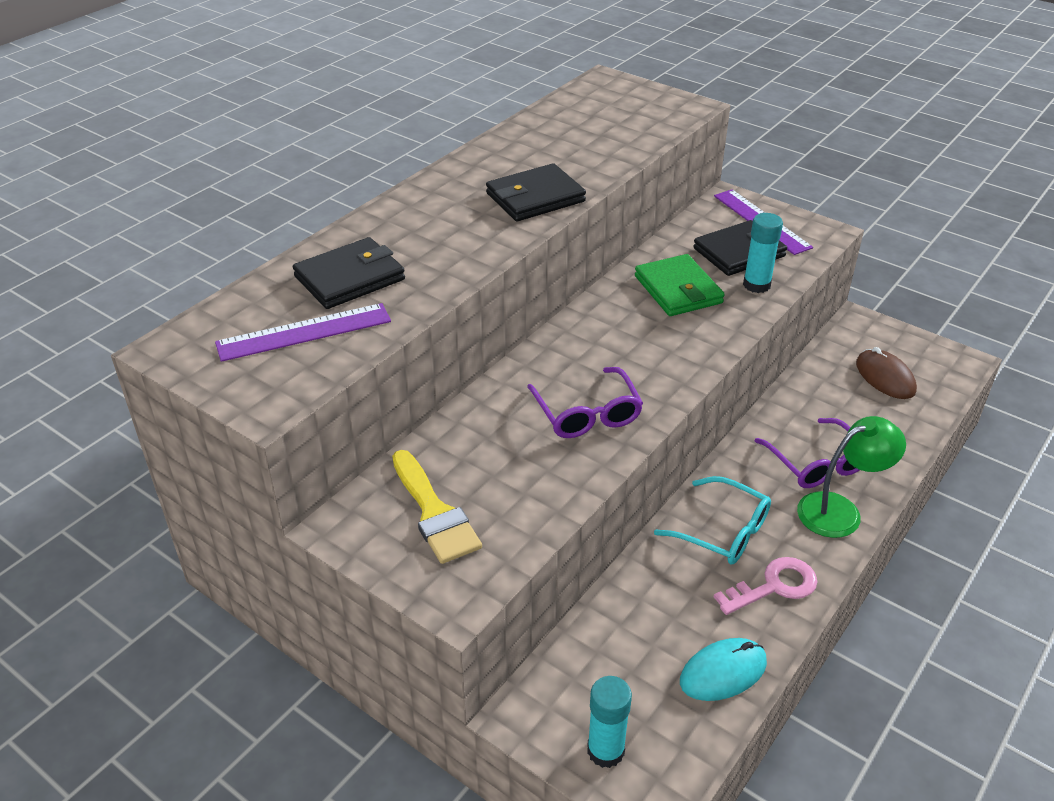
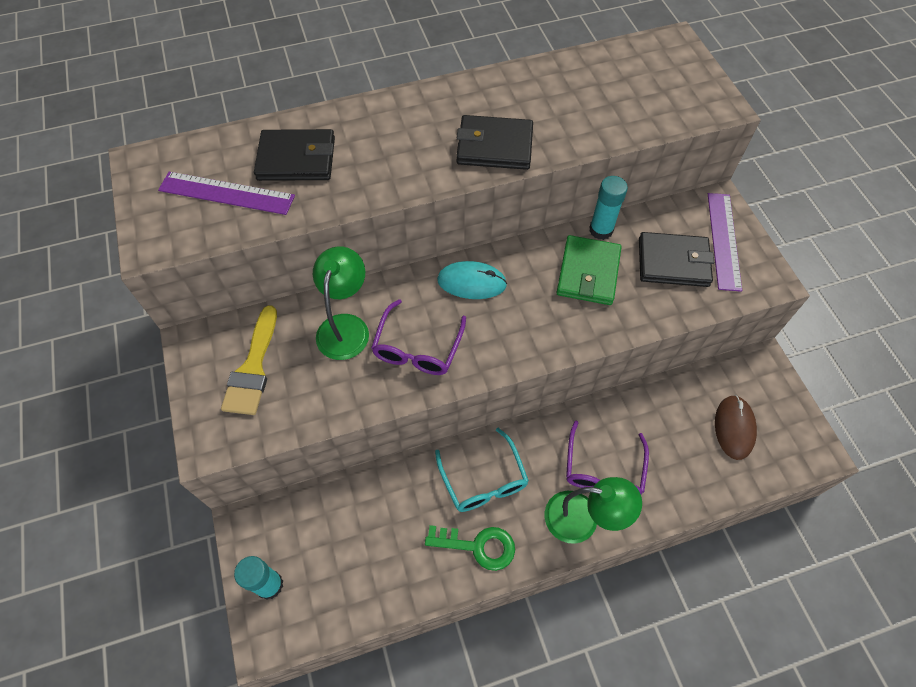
camera: 35 degrees right, 20 degrees up
turquoise mouse [680,638,767,701] -> turquoise mouse moved to [437,261,507,299]
pink key [714,557,817,615] -> green key [425,525,515,571]
turquoise glue stick [743,213,783,293] -> turquoise glue stick moved to [589,176,628,240]
none -> green lamp [313,246,369,360]

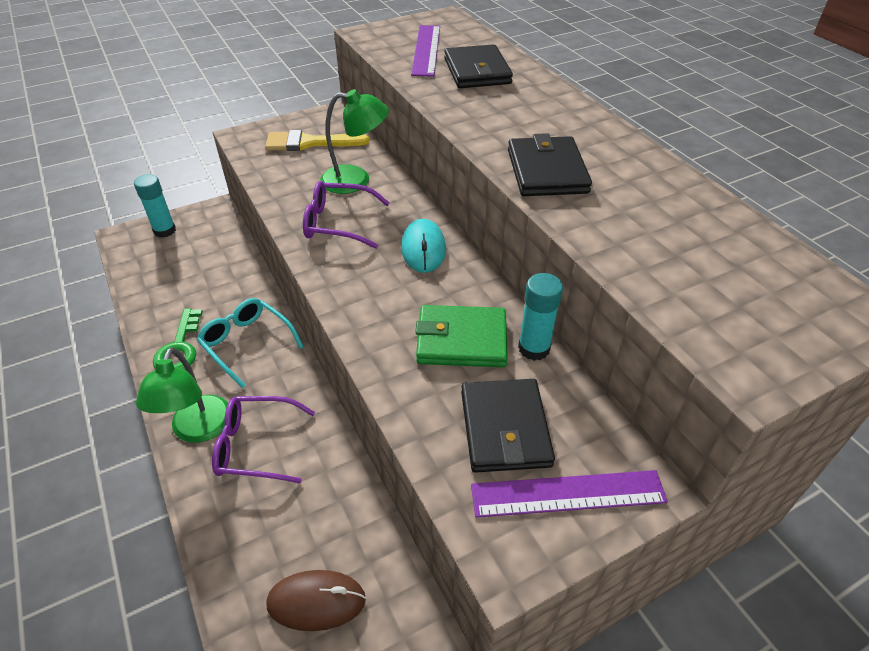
camera: 80 degrees right, 15 degrees down
turquoise glasses [435,428,529,512] -> turquoise glasses turned 75 degrees clockwise [197,298,304,388]

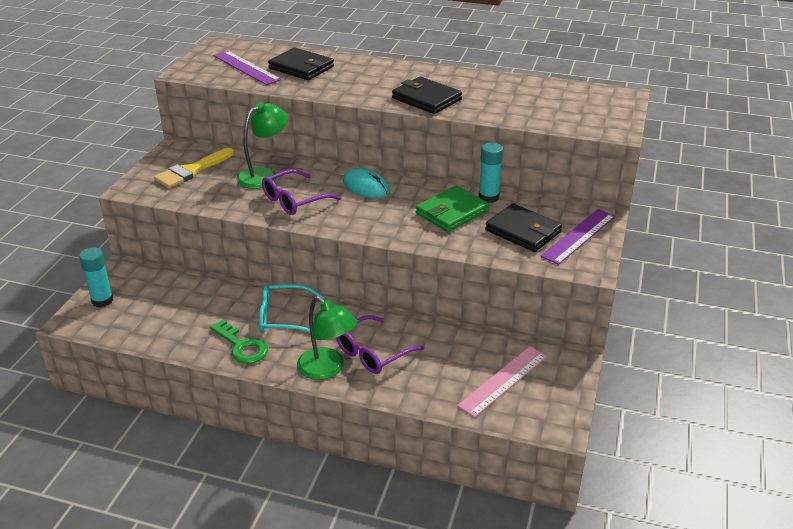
camera: 45 degrees left, 10 degrees down
brown mouse [266,570,366,631] -> pink ruler [457,346,547,417]

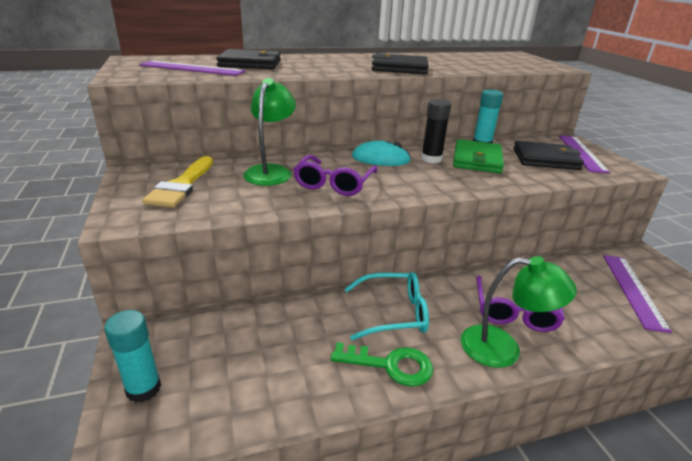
camera: 35 degrees left, 5 degrees down
turquoise glasses [259,284,324,333] -> turquoise glasses turned 150 degrees counterclockwise [345,272,429,340]
pink ruler [457,346,547,417] -> purple ruler [603,255,672,333]
none -> black glue stick [421,99,451,163]

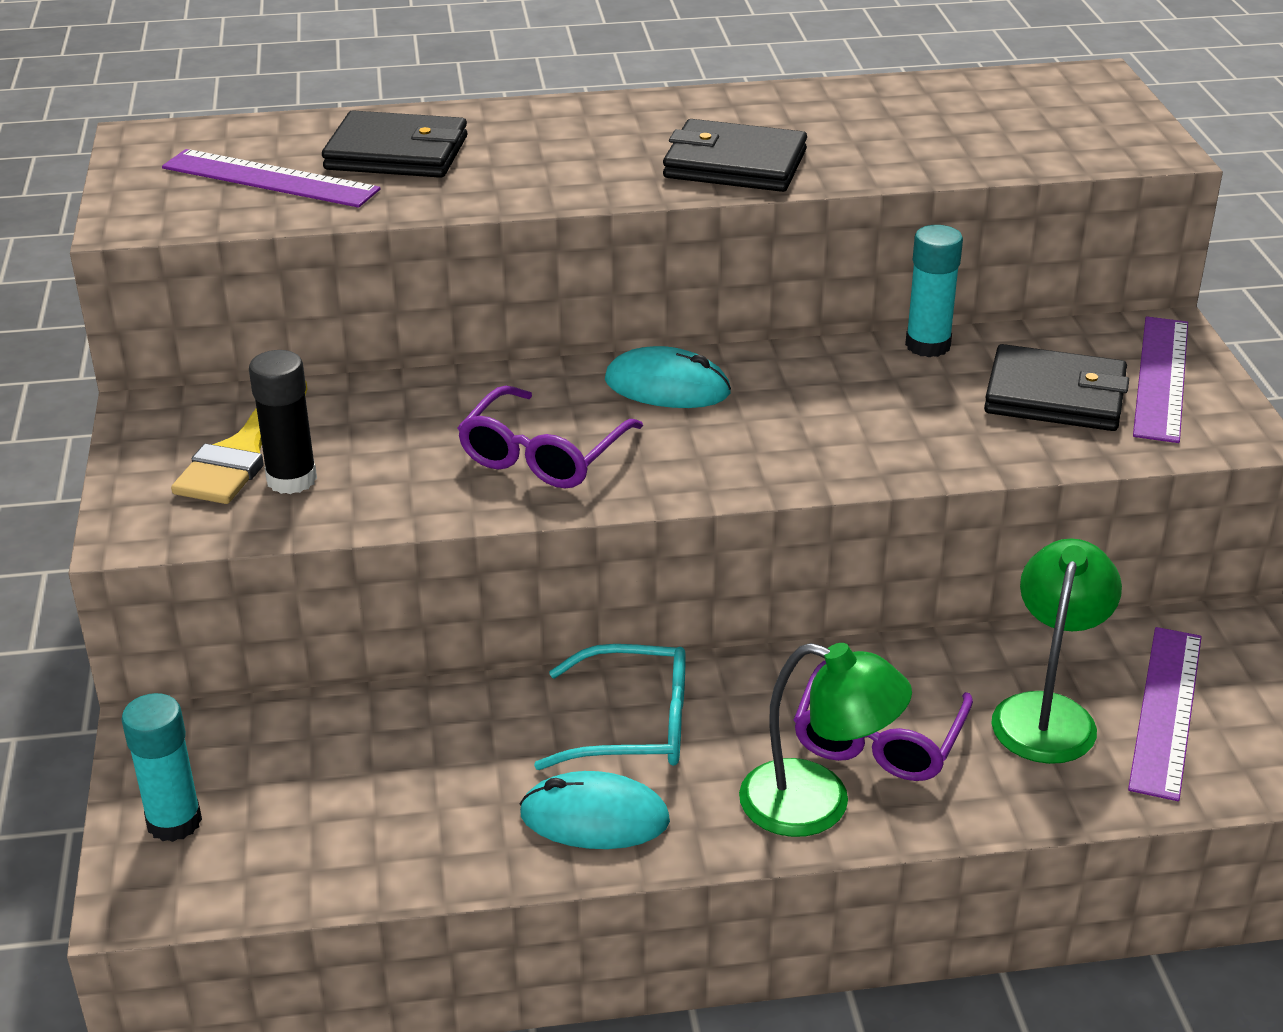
camera: 10 degrees right, 5 degrees up
green lamp [243,78,296,186] -> green lamp moved to [991,539,1122,764]
green key [331,342,433,387] -> turquoise mouse [520,771,670,849]
black glue stick [421,99,451,163] -> black glue stick moved to [249,350,317,494]
green wallet [453,139,504,173] -> none

